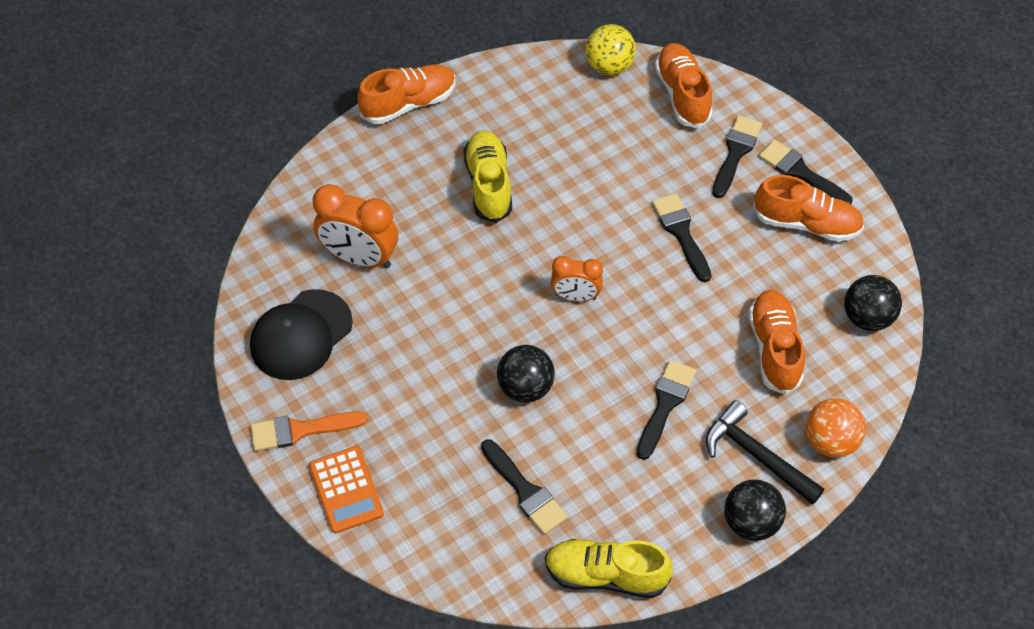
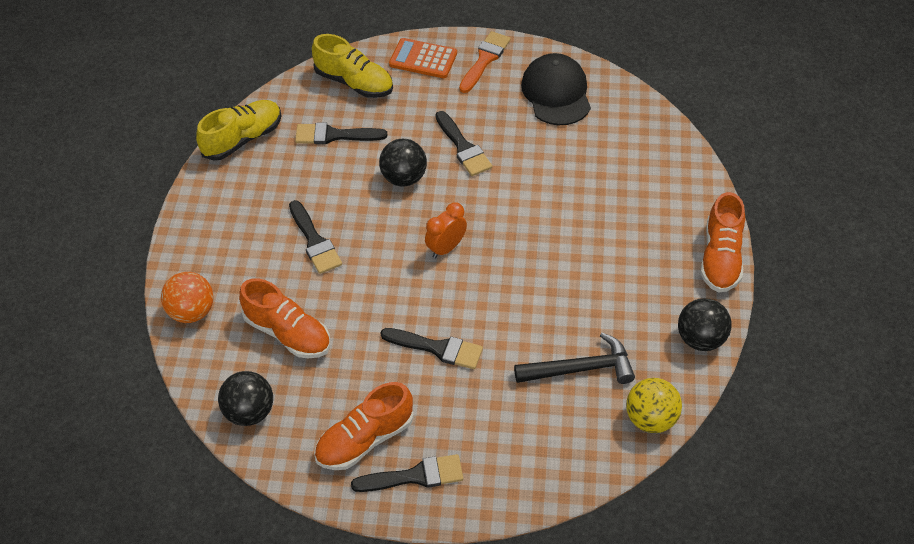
camera: 130 degrees right, 5 degrees down
orange clock [313,184,398,268] -> none
yellow shoe [463,130,512,223] -> yellow shoe moved to [312,34,393,98]
orange shoe [655,43,713,128] -> none
black hammer [706,400,824,505] -> black hammer moved to [514,333,635,384]
black brush [712,115,762,198] -> black brush moved to [435,111,492,176]
black ball [724,479,786,541] -> black ball moved to [678,298,732,351]

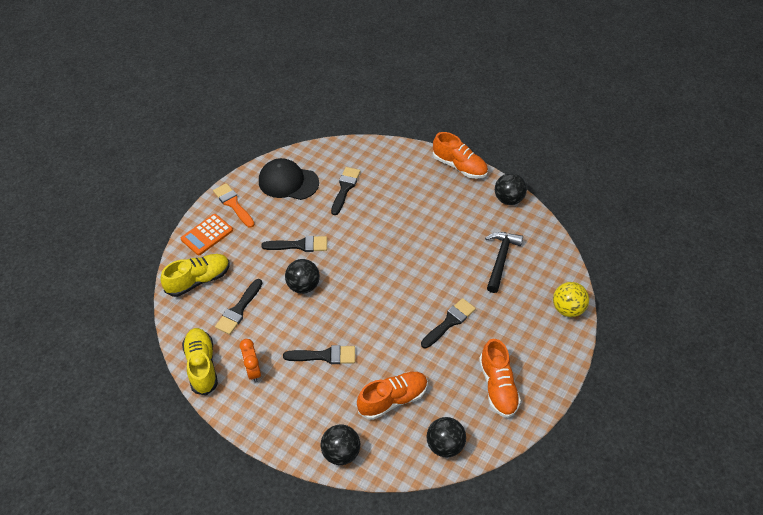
camera: 65 degrees left, 0 degrees up
orange ball [161,272,214,323] -> black ball [321,425,360,465]
black brush [351,454,463,492] -> black brush moved to [331,167,360,215]
orange clock [425,203,467,258] -> orange clock moved to [240,339,261,383]
yellow ball [626,378,682,433] -> yellow ball moved to [553,282,589,317]

